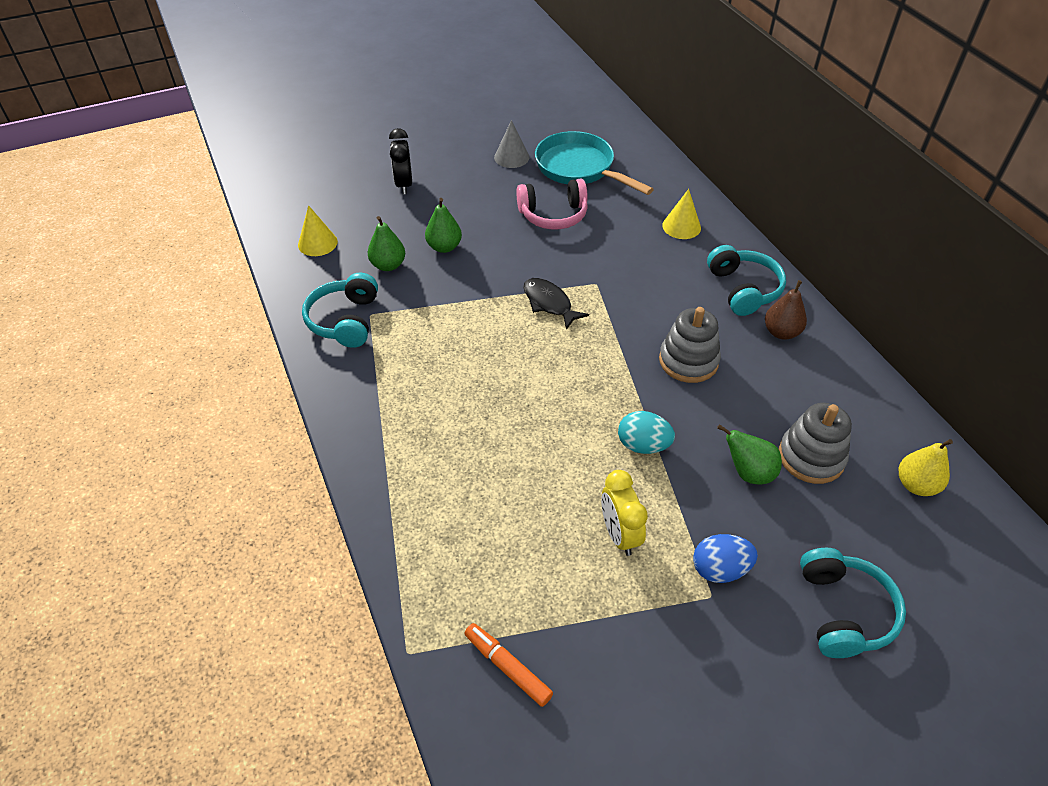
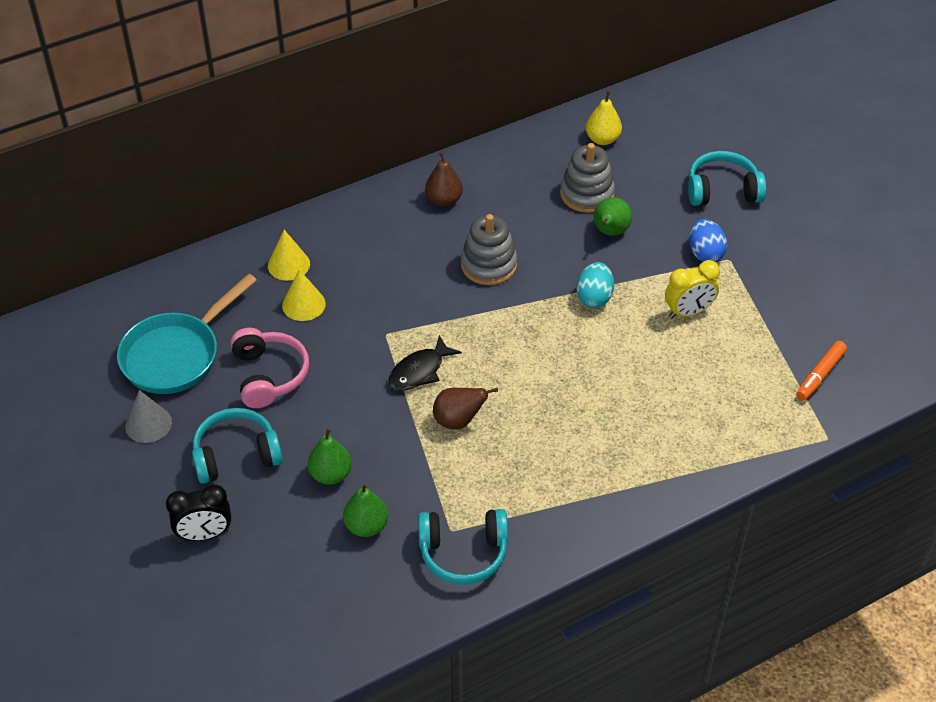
camera: 95 degrees left, 0 degrees up
yellow cone [298,205,338,256] -> yellow cone moved to [282,269,326,321]
turquoise headphones [707,245,786,316] -> turquoise headphones moved to [192,408,283,484]
none -> brown pear [433,388,498,430]

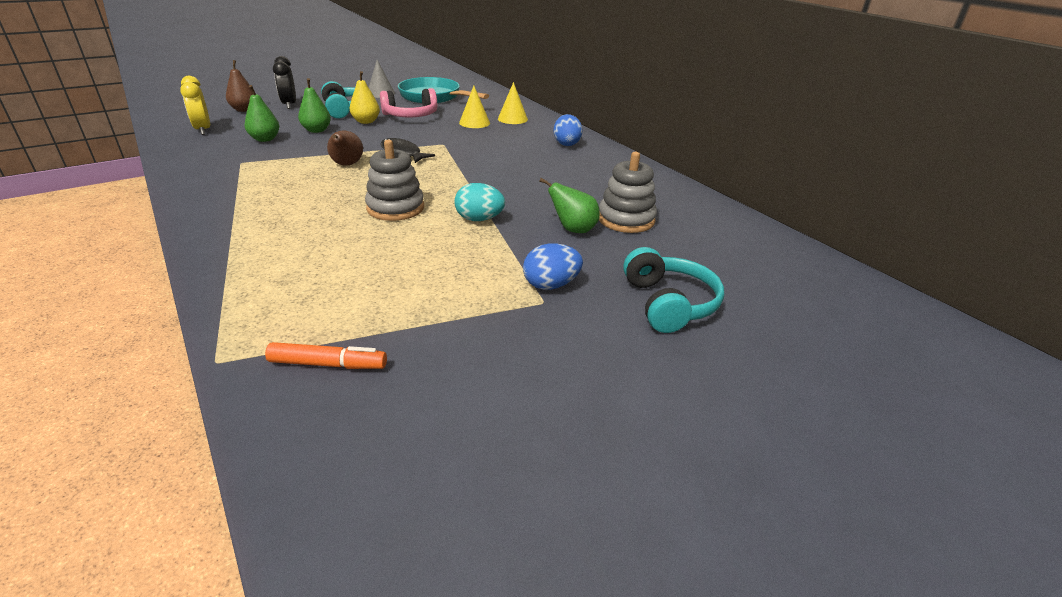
camera: 85 degrees right, 15 degrees down
turquoise headphones [418,509,508,585] -> none
brown pear [425,152,463,207] -> brown pear moved to [226,60,256,112]
grey stacking toy [461,214,517,285] -> grey stacking toy moved to [365,140,424,221]
yellow pear [586,91,622,145] -> yellow pear moved to [350,71,380,124]
yellow clock [665,260,720,318] -> yellow clock moved to [180,76,210,135]
orange marker [796,341,847,400] -> orange marker turned 150 degrees clockwise [265,342,387,369]
none -> blue egg [553,114,583,146]

